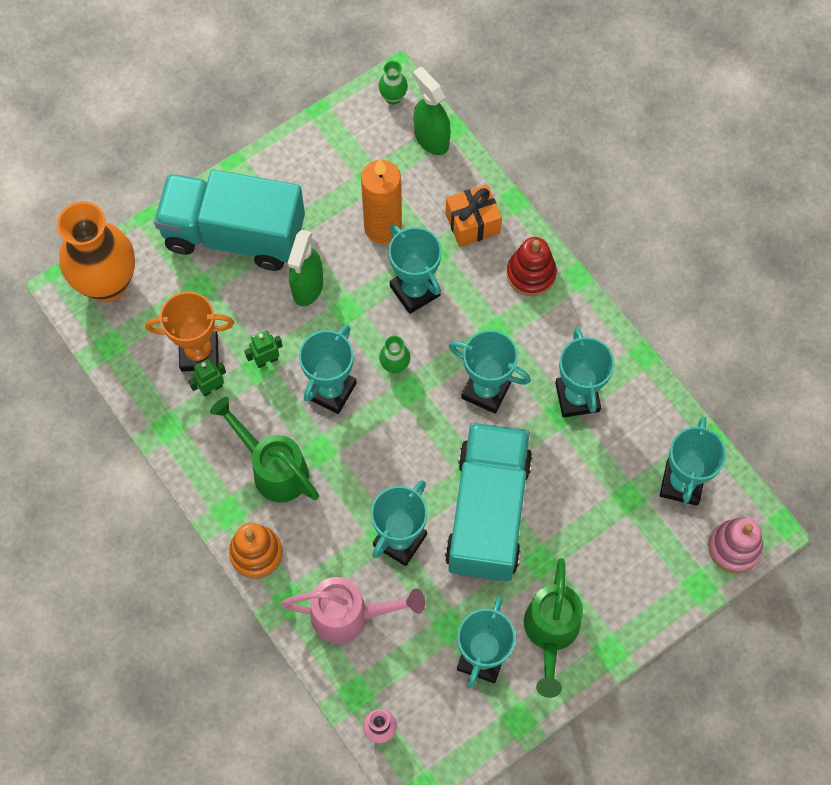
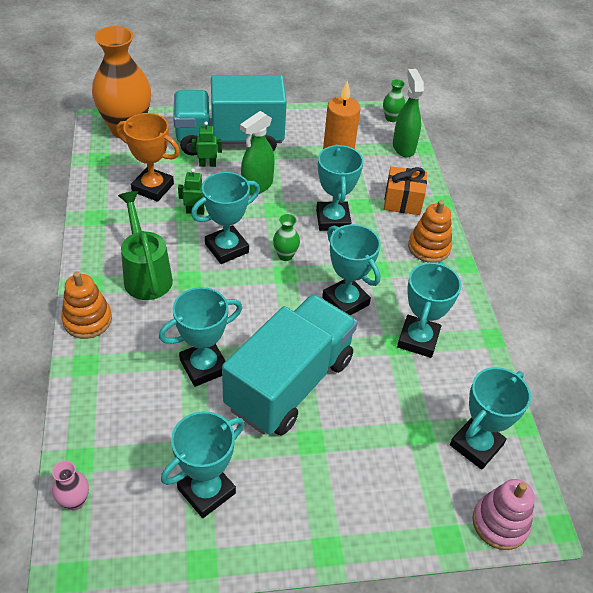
camera: 25 degrees right, 20 degrees down
turquoise truck [154,170,305,271] -> turquoise truck turned 45 degrees counterclockwise [173,75,287,156]
green robot [189,358,226,397] -> green robot moved to [192,121,222,167]
pink watering can [280,577,425,643] -> none
red stacking toy [507,237,557,296] -> orange stacking toy [408,200,452,263]
green watering can [524,558,583,698] -> none

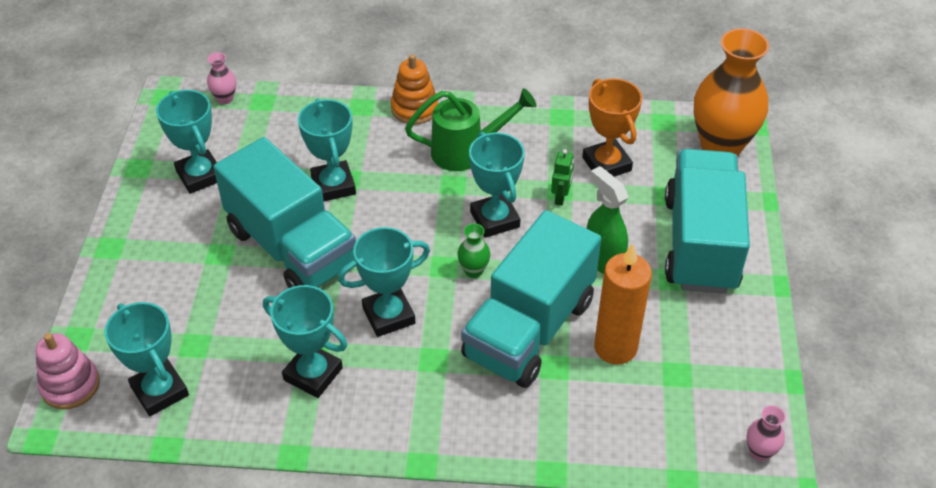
camera: 105 degrees right, 0 degrees up
orange trophy [116,113,180,202] -> orange trophy turned 60 degrees counterclockwise [582,78,642,176]
green robot [192,121,222,167] -> none
turquoise trophy [316,144,364,231] -> turquoise truck [461,210,601,388]
green vase [383,79,405,122] -> pink vase [746,405,786,461]
orange gift [384,166,427,215] -> none
green spray bottle [393,69,424,157] -> none
orange stacking toy [408,200,452,263] -> none

